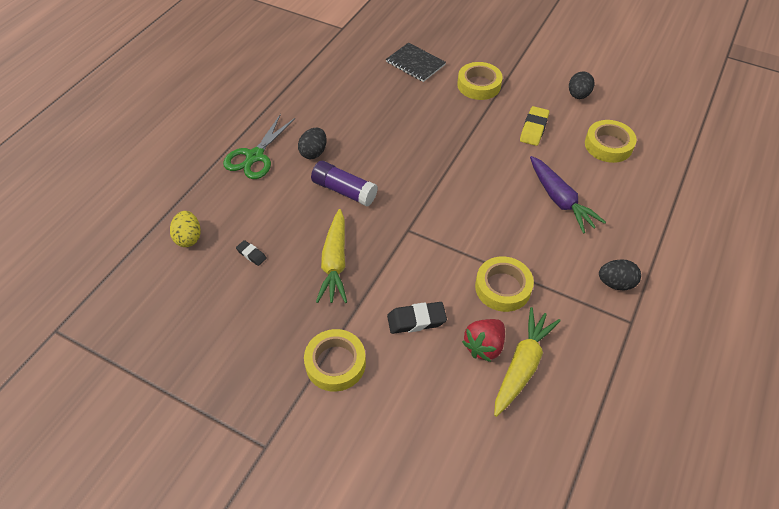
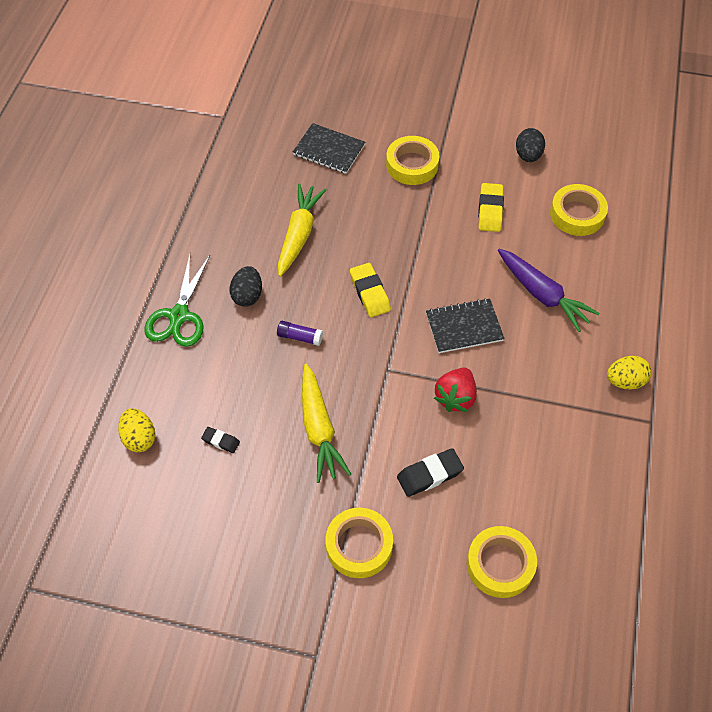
camera: 15 degrees left, 5 degrees up
purple glue stick [311,161,378,206] -> purple glue stick [277,321,323,346], size x0.58
red strawberry [462,319,505,362] -> red strawberry moved to [434,368,477,412]
yellow tape [475,257,534,312] -> yellow tape moved to [467,526,537,598]
yellow carrot [494,307,560,417] -> yellow carrot moved to [278,184,327,277]
black egg [599,259,641,290] -> yellow egg [607,356,652,389]
none -> yellow eraser [350,263,391,317]
none -> black notebook [426,298,505,353]

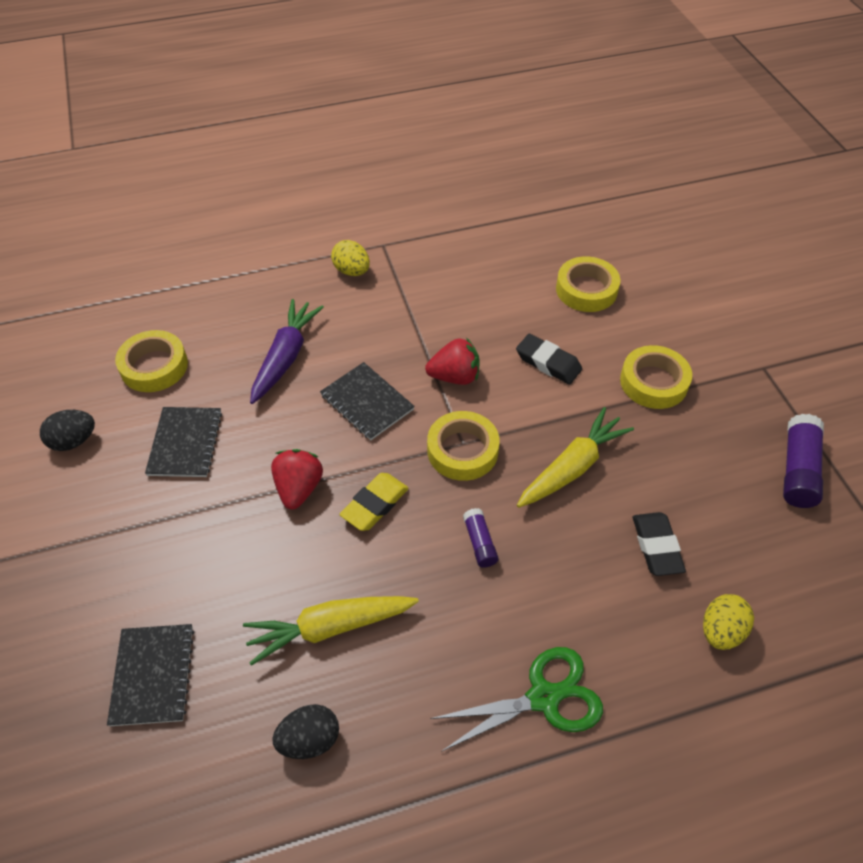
camera: 120 degrees left, 5 degrees down
black eraser [201,427,240,453] -> black eraser [633,512,686,576], size x1.72
black egg [230,266,262,307] -> black egg moved to [272,704,339,759]
yellow tape [386,136,440,185] -> yellow tape moved to [427,411,500,481]
yellow eraser [478,183,504,232] -> black notebook [145,407,222,477]
none -> red strawberry [271,449,323,509]
none -> purple glue stick [783,414,824,508]

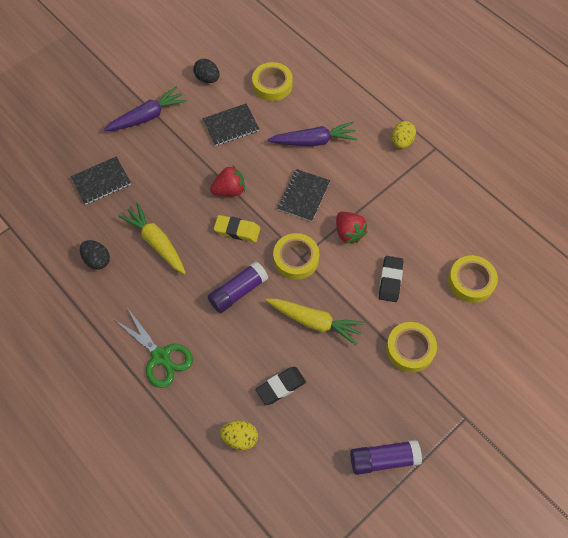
camera: 65 degrees right, 10 degrees up
purple glue stick [463,508,499,568] -> purple glue stick [208,262,268,313], size x1.73
none -> purple carrot [103,86,187,131]

